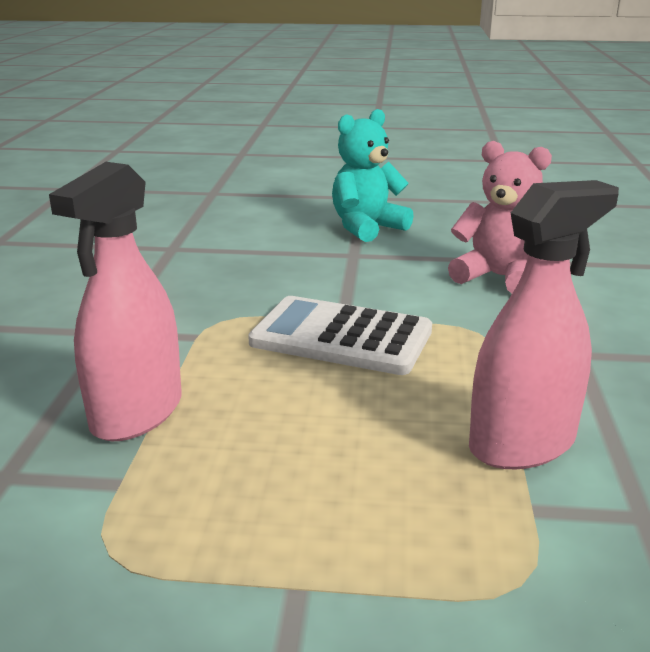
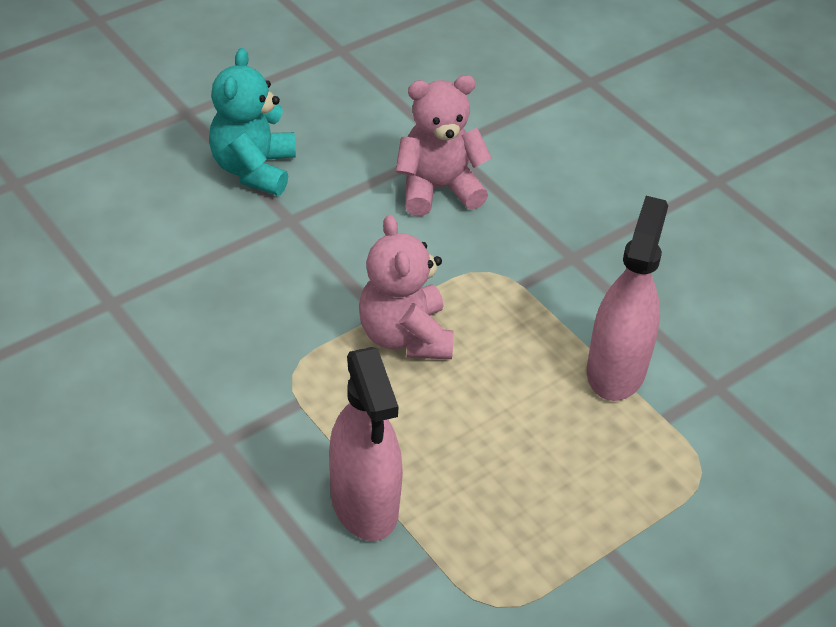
camera: 45 degrees left, 20 degrees up
white calculator [248,296,432,375] -> pink teddy bear [359,215,454,359]

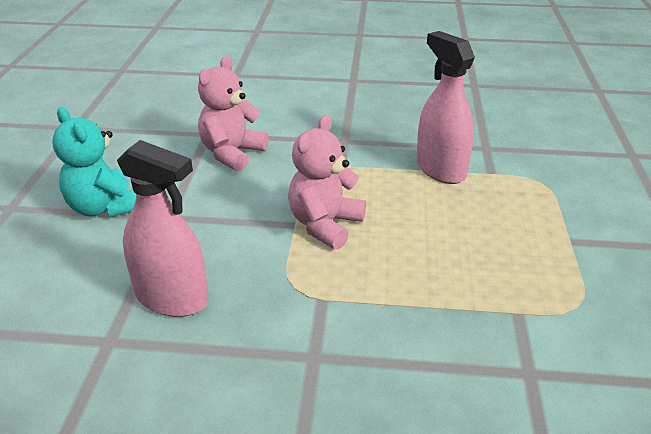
camera: 45 degrees left, 10 degrees down
pink spray bottle [329,347,403,541] -> pink spray bottle moved to [117,140,208,317]
pink teddy bear [359,215,454,359] -> pink teddy bear turned 90 degrees clockwise [288,115,366,250]

